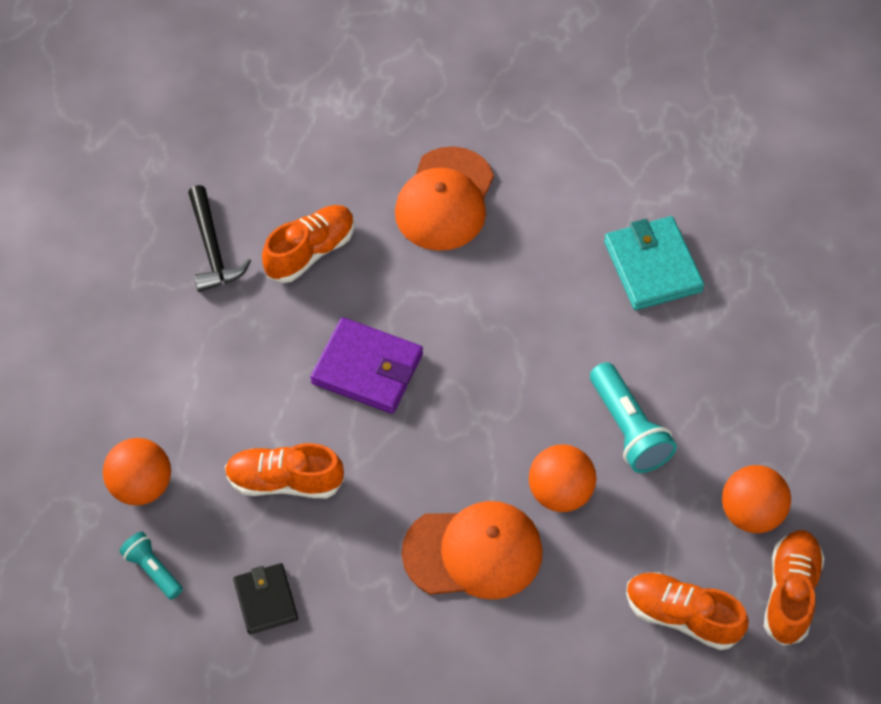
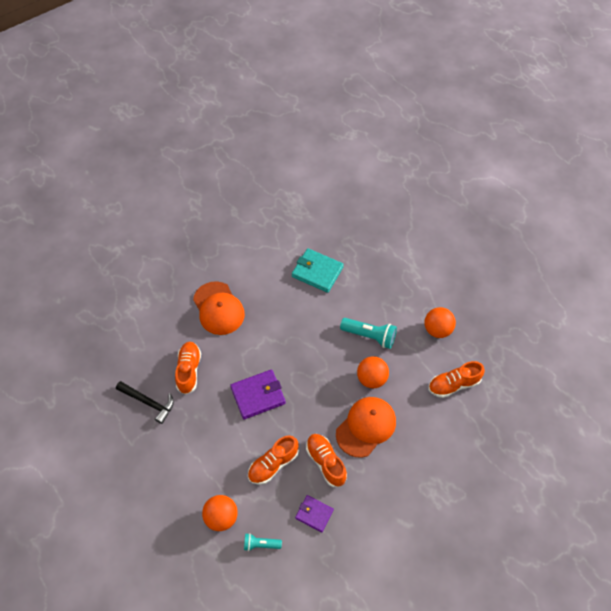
camera: 45 degrees left, 0 degrees up
black wallet [233,563,298,634] -> purple wallet [295,495,334,533]
orange shoe [764,530,825,646] -> orange shoe moved to [306,434,347,487]

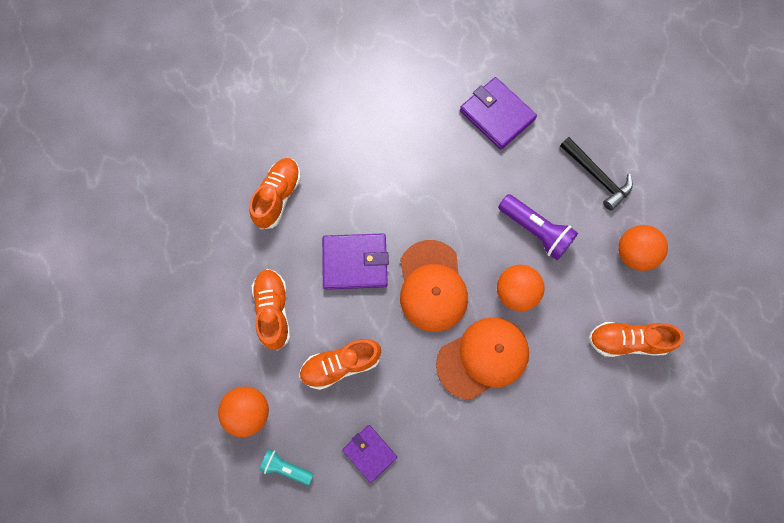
camera: 20 degrees right, 15 degrees up
black hammer [116,381,174,424] -> black hammer moved to [560,137,633,211]
orange cap [193,281,245,335] -> orange cap moved to [400,240,468,332]
turquoise wallet [292,248,344,293] -> purple wallet [460,77,537,150]
orange shoe [306,434,347,487] -> orange shoe moved to [252,269,290,351]
turquoise flashlight [340,318,397,349] -> purple flashlight [498,194,578,260]

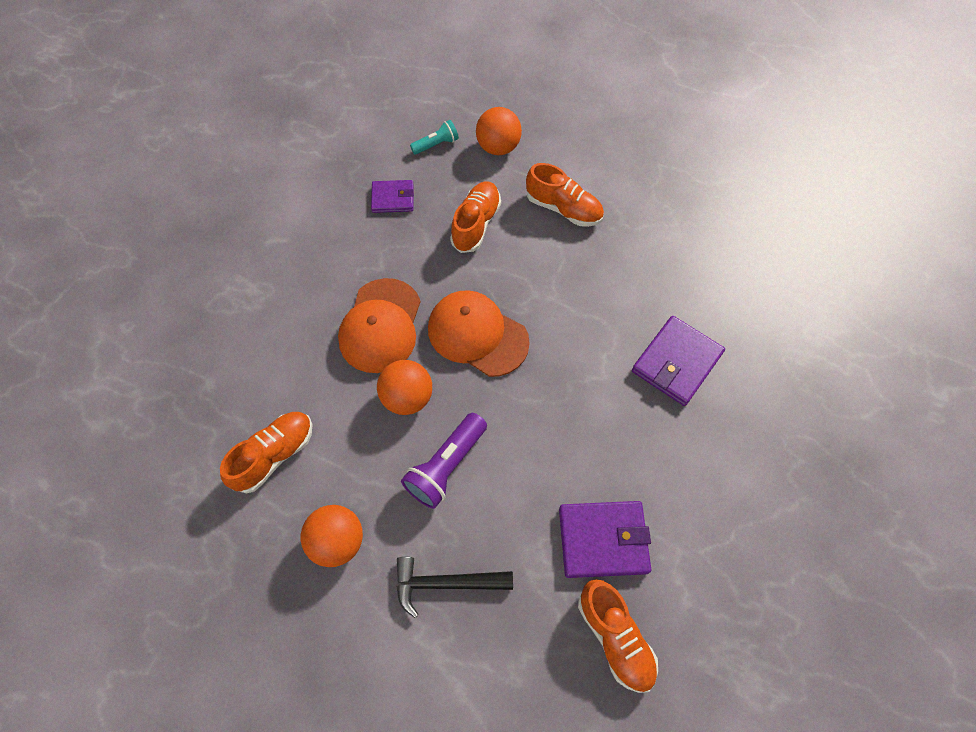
camera: 130 degrees right, 10 degrees down
orange shoe [249,158,301,229] -> orange shoe moved to [578,579,658,693]
purple wallet [322,233,389,290] -> purple wallet moved to [632,316,725,406]
purple flashlight [498,194,578,260] -> purple flashlight turned 45 degrees counterclockwise [401,413,487,509]

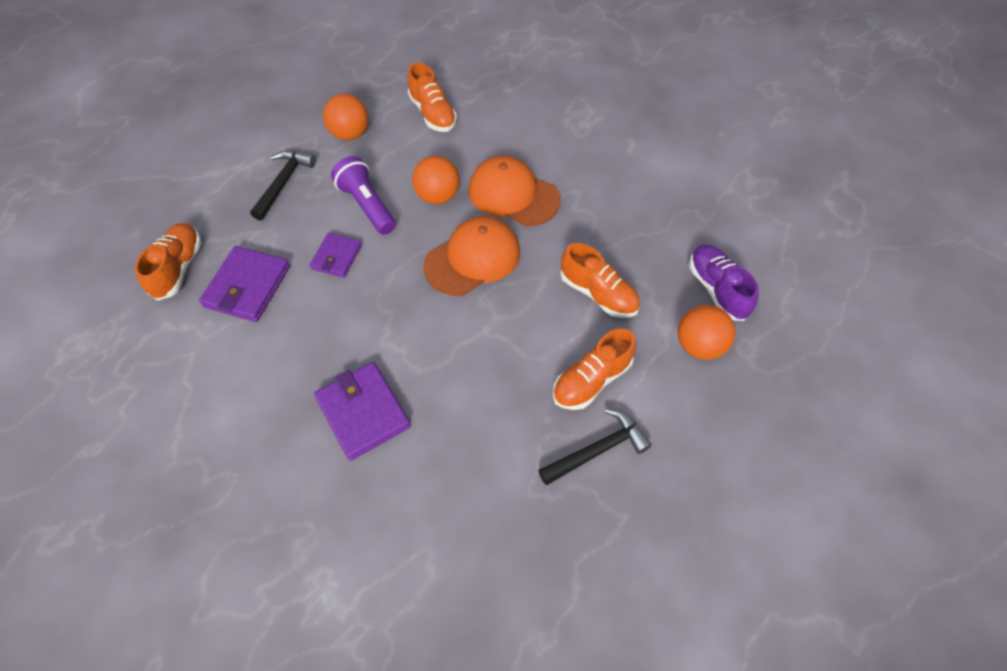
camera: 110 degrees right, 5 degrees down
purple wallet [371,180,414,213] -> purple wallet moved to [310,233,362,278]
turquoise flashlight [410,120,459,155] -> purple shoe [689,244,759,321]
orange shoe [578,579,658,693] -> orange shoe turned 105 degrees clockwise [135,223,201,301]
none -> black hammer [538,409,652,485]

